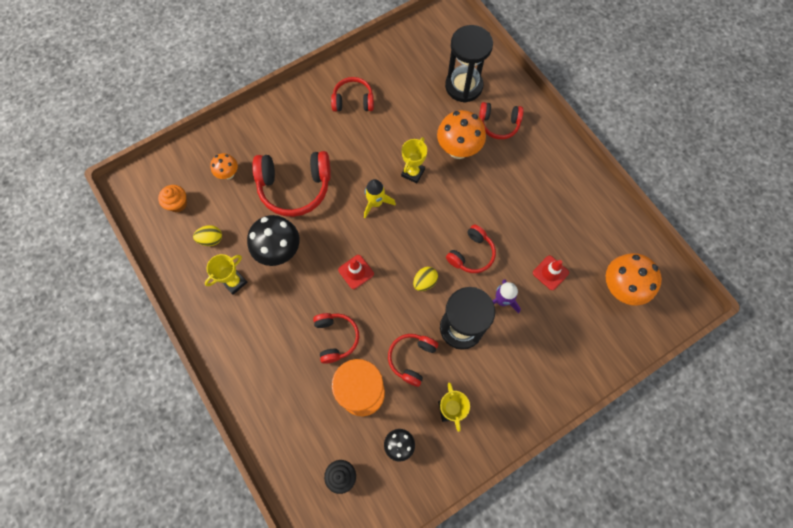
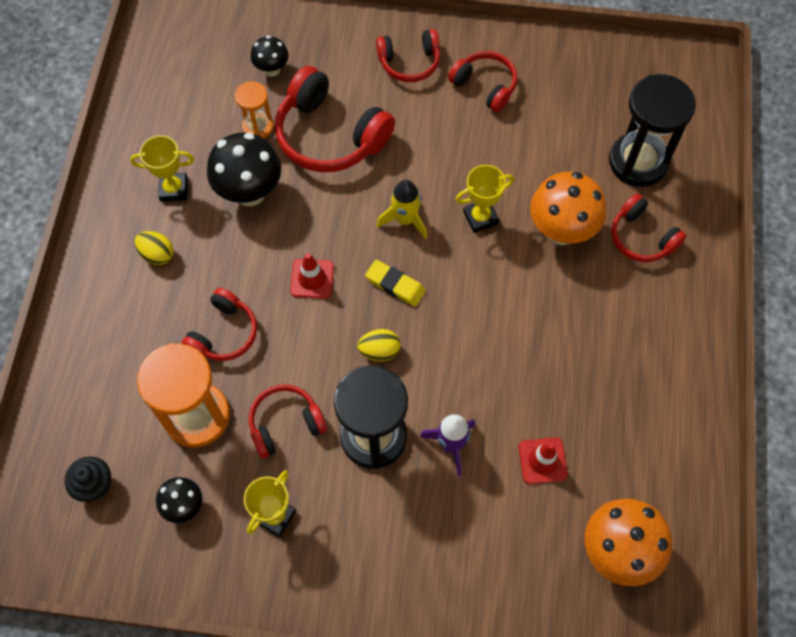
camera: 40 degrees right, 5 degrees down
orange cupcake [158,185,187,212] -> none
yellow egg [193,225,222,246] -> yellow egg moved to [135,231,174,265]
orange mushroom [210,153,238,179] -> black mushroom [250,35,289,77]
red headphones [446,225,496,273] -> red headphones moved to [376,29,440,82]
none -> orange hourglass [235,81,274,138]
none -> yellow eraser [365,260,426,307]

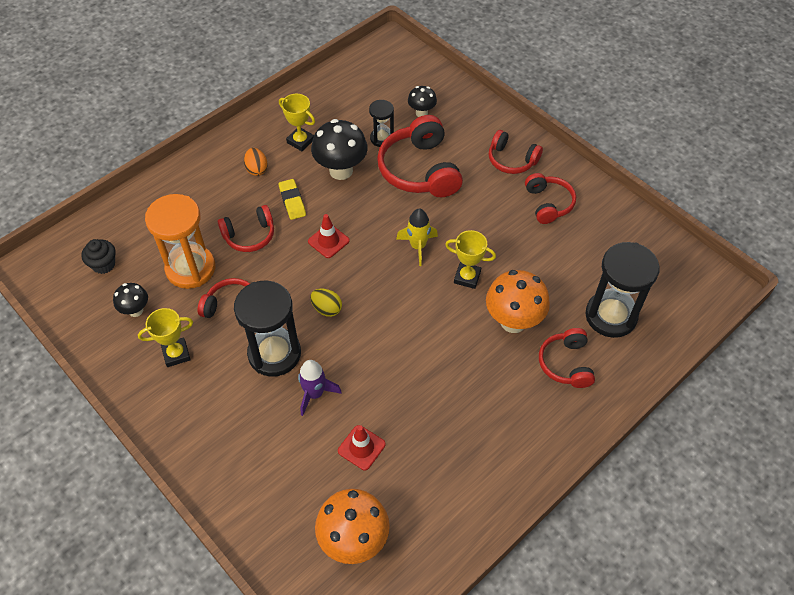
camera: 40 degrees right, 10 degrees down
yellow egg [135,231,174,265] -> orange egg [244,148,268,176]
orange hourglass [235,81,274,138] -> black hourglass [369,100,394,147]
yellow eraser [365,260,426,307] -> yellow eraser moved to [278,179,306,220]

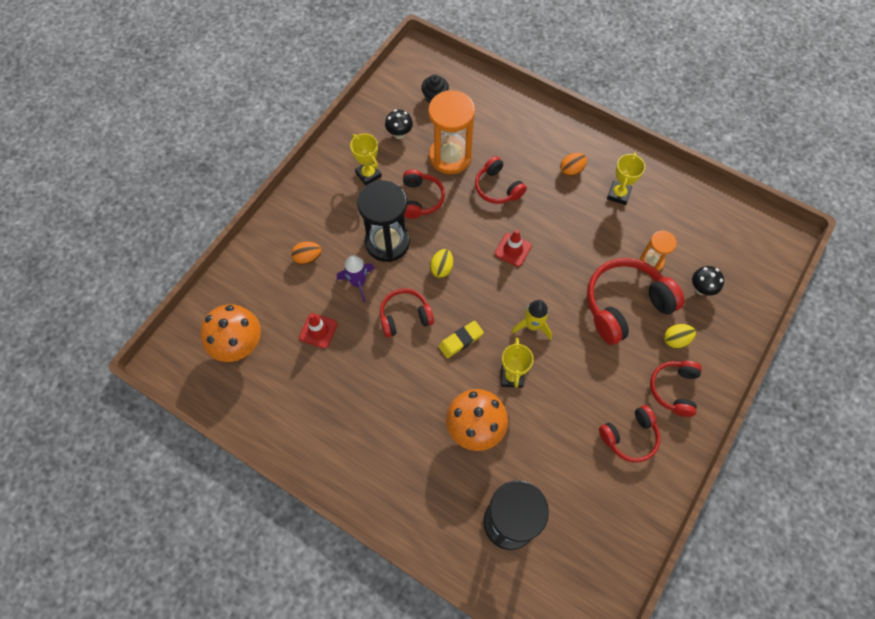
camera: 75 degrees right, 10 degrees up
yellow eraser [278,179,306,220] -> yellow eraser moved to [438,321,484,358]
black mushroom [311,119,368,180] -> none
black hourglass [369,100,394,147] -> orange hourglass [640,231,677,271]
red headphones [539,328,595,388] -> red headphones moved to [380,288,434,337]
none -> orange egg [291,241,322,265]
none -> yellow egg [664,324,696,349]

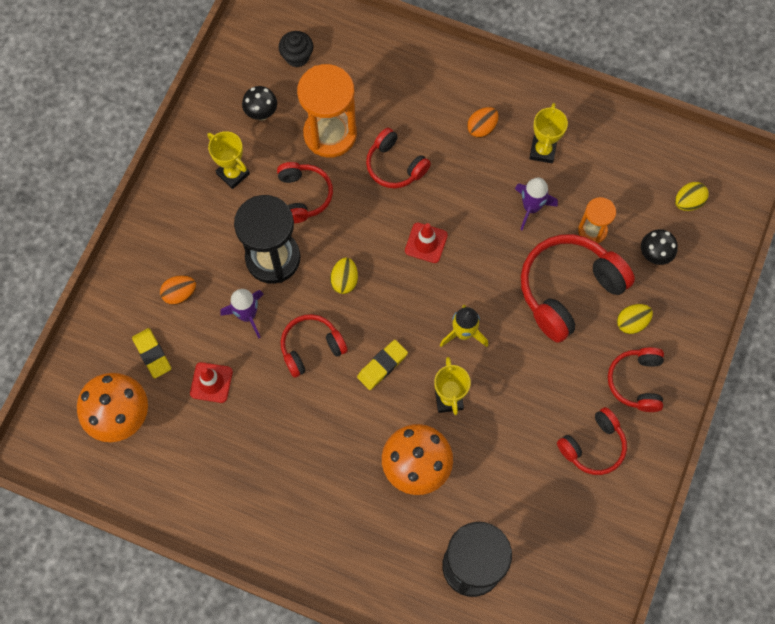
camera: 10 degrees left, 5 degrees up
none -> yellow eraser [132,328,171,379]
none -> purple rocket [515,177,558,230]
none -> yellow egg [675,182,709,211]

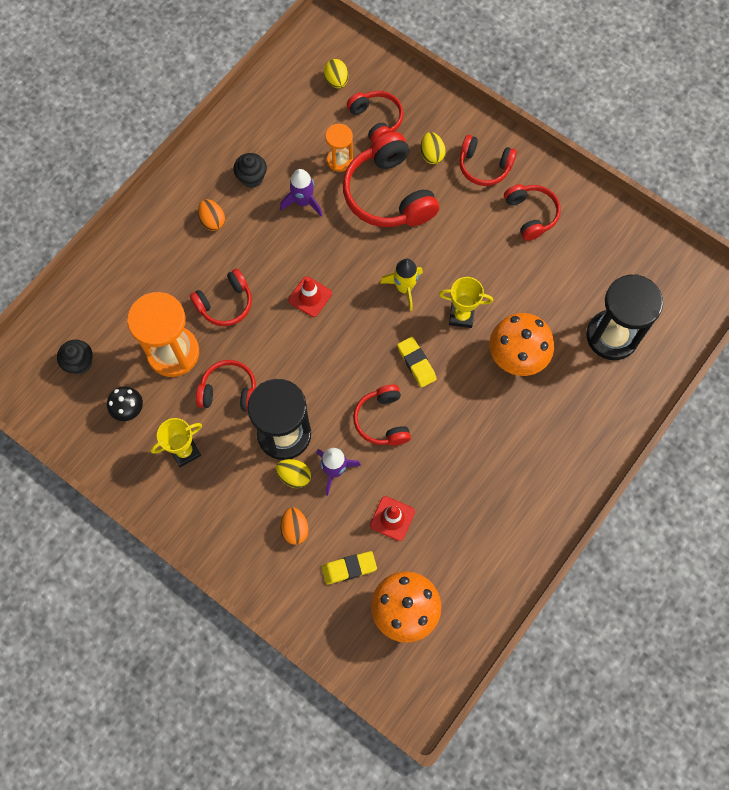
camera: 75 degrees left, 0 degrees up
yellow egg [330,258,358,294] -> yellow egg moved to [276,459,311,488]
yellow trophy [529,103,568,164] -> black cupcake [233,153,267,188]
black mushroom [641,229,678,265] -> red headphones [347,91,404,143]

